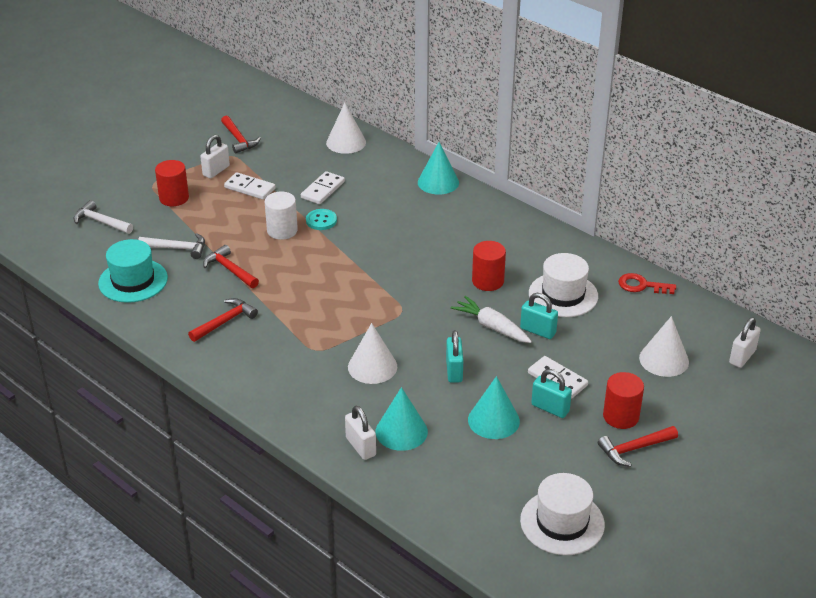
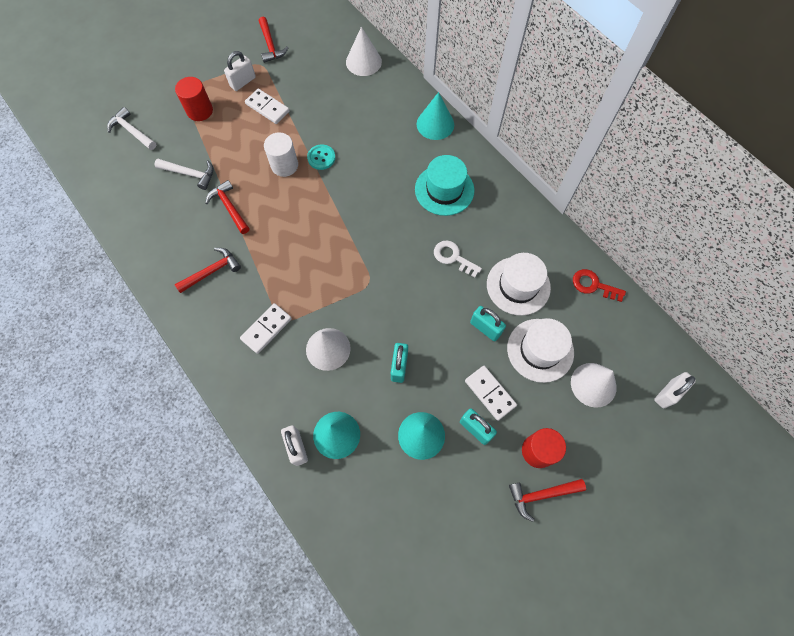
camera: 10 degrees right, 30 degrees up
turquoise hat [98,239,168,303] -> turquoise hat moved to [415,155,474,216]
white domino [301,171,345,204] -> white domino moved to [240,303,292,354]
white carrot [451,296,532,343] -> none
red cylinder [472,241,506,291] -> white key [434,241,482,278]
white hat [520,473,605,555] -> white hat moved to [507,318,574,383]

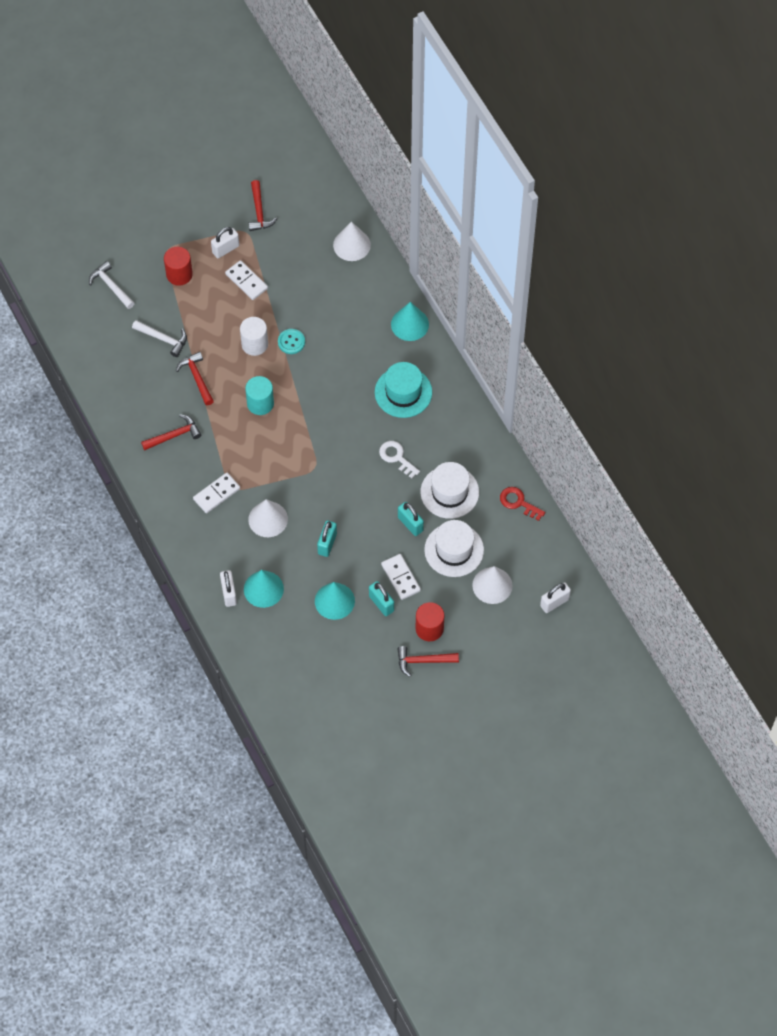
camera: 10 degrees right, 5 degrees down
none -> turquoise cylinder [245,376,274,415]

